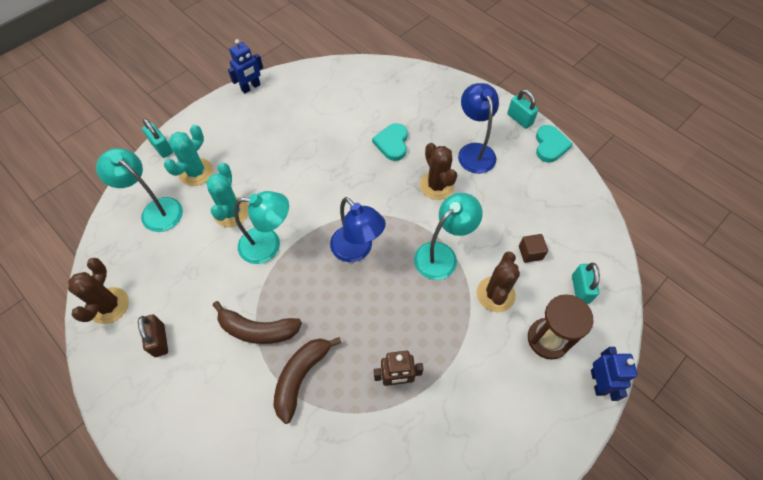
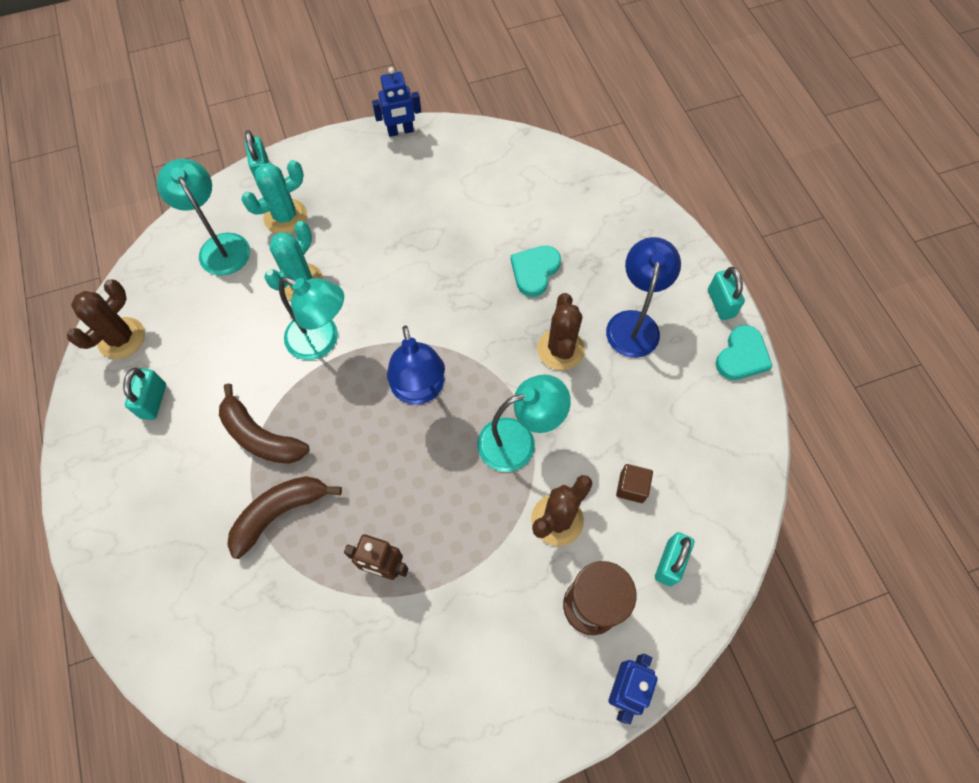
camera: 25 degrees right, 5 degrees up
brown padlock [138,315,168,357] -> turquoise padlock [123,368,166,420]

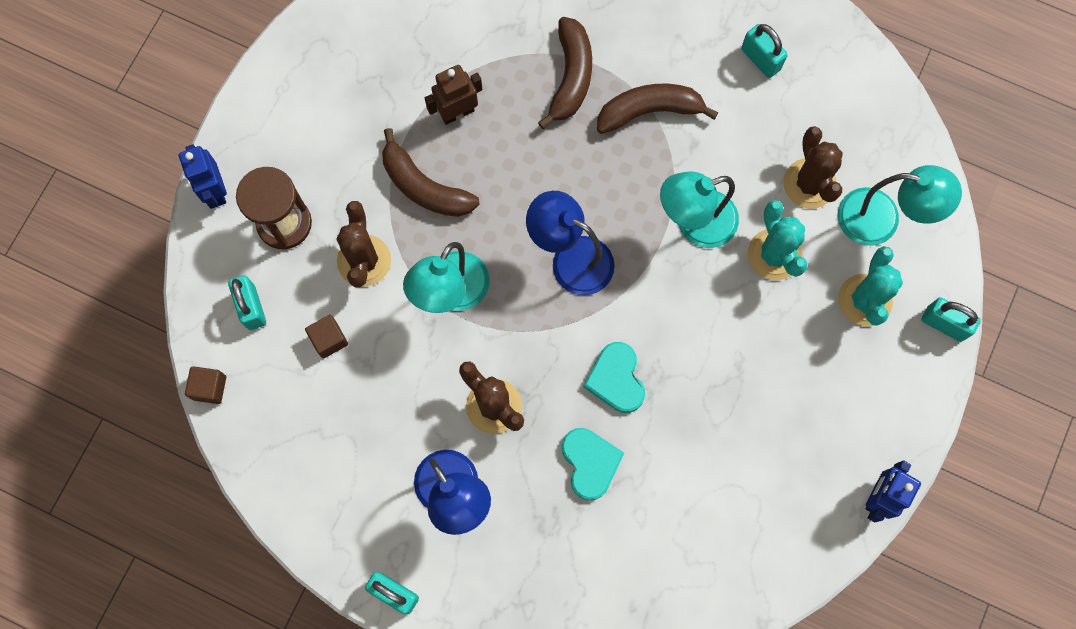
camera: 135 degrees right, 10 degrees up
brown cactus [67,279,145,359] -> brown cactus moved to [783,126,843,209]
turquoise heart [715,325,773,380] -> turquoise heart moved to [583,342,645,413]
none -> brown cube [185,366,226,404]
none -> brown banana [382,128,480,217]

